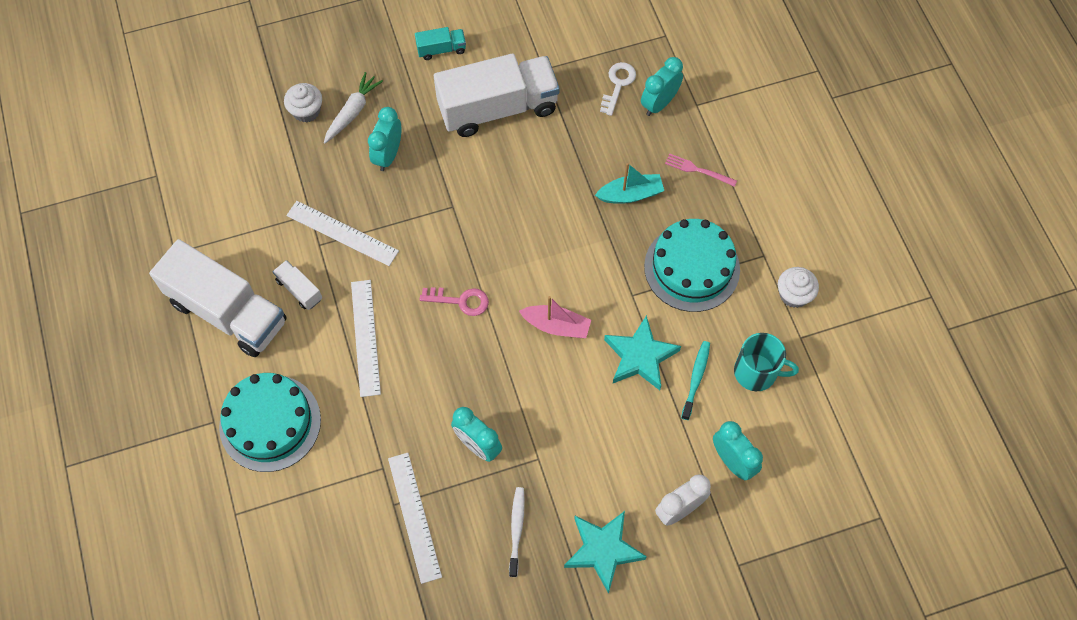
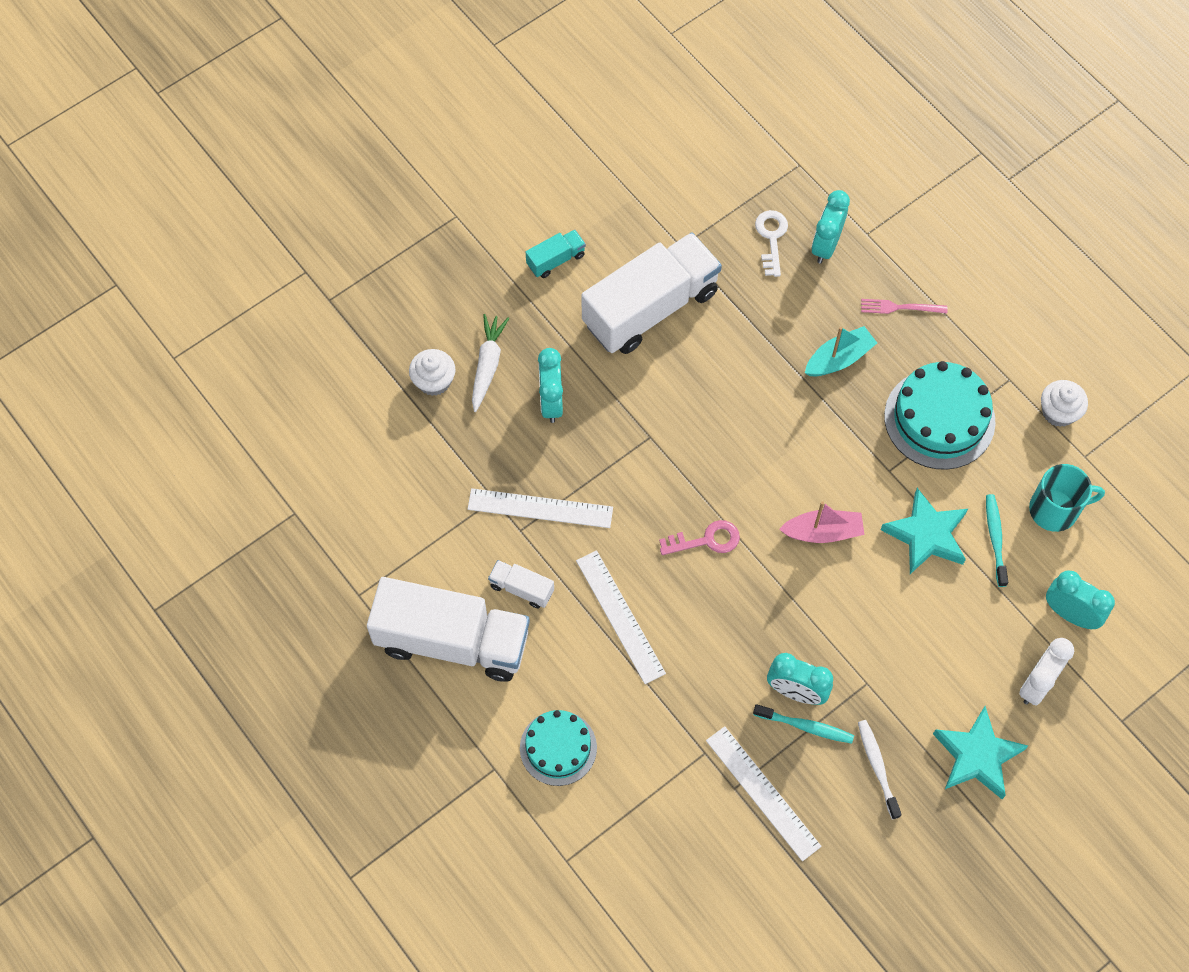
camera: 20 degrees left, 0 degrees up
turquoise cake [219,373,321,472] -> turquoise cake [520,710,597,786], size x0.65
none -> turquoise toothbrush [753,704,854,744]

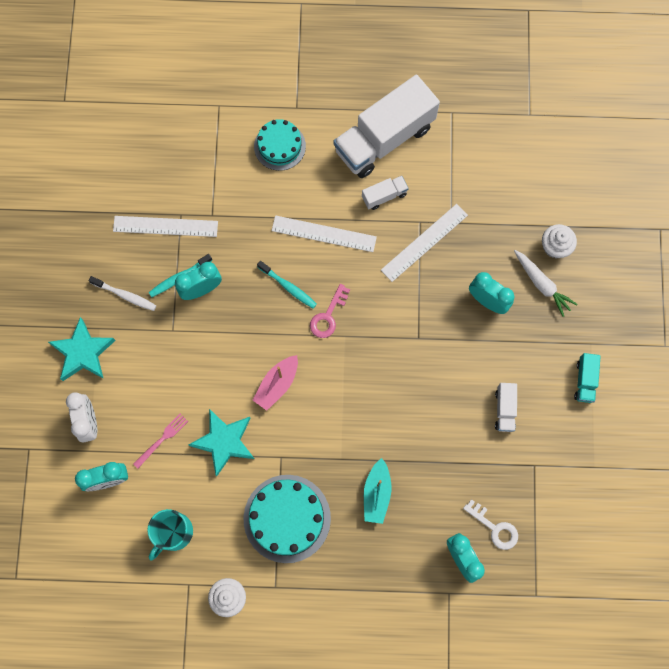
camera: 130 degrees right, 10 degrees up
white truck [581,232,722,354] -> white truck [495,383,517,432], size x0.43
pink fork [861,299,948,314] -> pink fork moved to [133,414,188,469]
turquoise toothbrush [986,494,1008,587] -> turquoise toothbrush moved to [257,261,317,309]

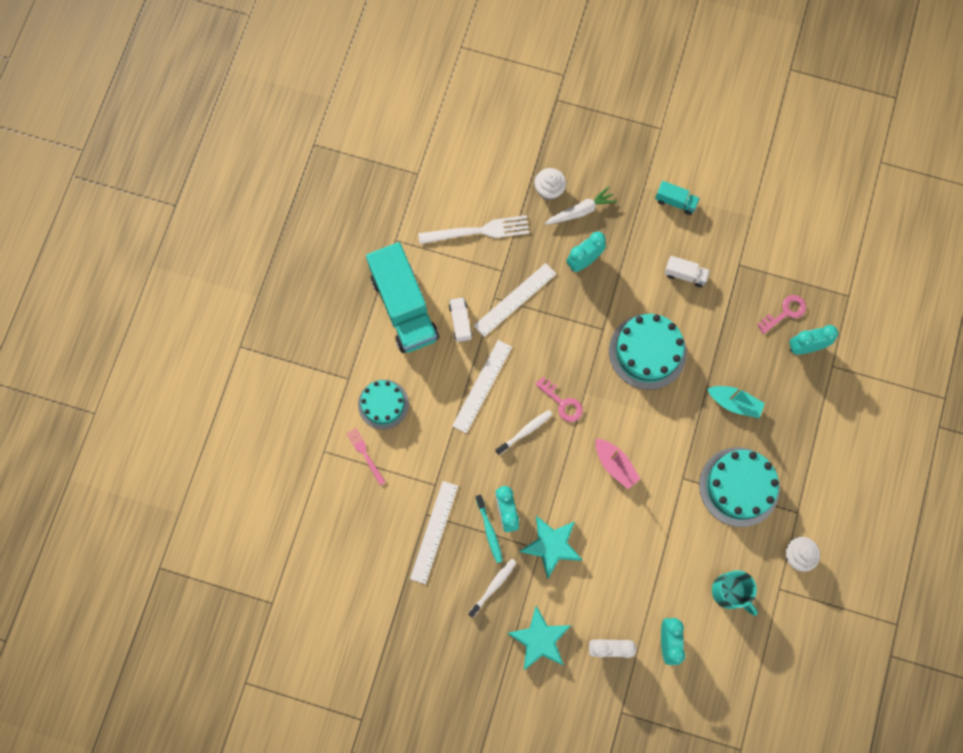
camera: 75 degrees left, 0 degrees up
pink fork [133,414,188,469] -> pink fork moved to [346,428,385,485]
turquoise star [189,409,254,476] -> turquoise star moved to [519,516,582,579]
turquoise toothbrush [257,261,317,309] -> white toothbrush [495,410,553,455]
white truck [334,75,440,178] -> turquoise truck [366,242,439,353]
white ruler [381,204,468,282] -> white ruler turned 75 degrees clockwise [474,263,556,337]
white key [463,499,518,550] -> pink key [757,295,806,334]
none -> white fork [418,215,529,244]
none -> turquoise cake [609,314,687,390]

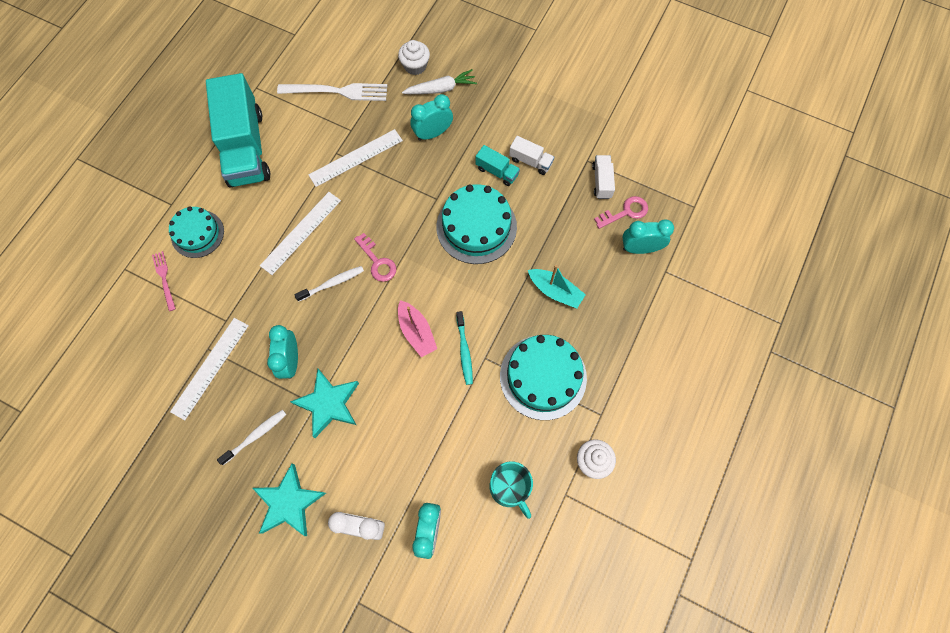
camera: 10 degrees right, 5 degrees down
white truck [449,297,472,342] -> white truck moved to [592,155,615,199]
turquoise toothbrush [476,494,503,563] -> turquoise toothbrush moved to [456,311,473,385]
turquoise truck [655,181,700,215] -> turquoise truck moved to [476,145,520,186]

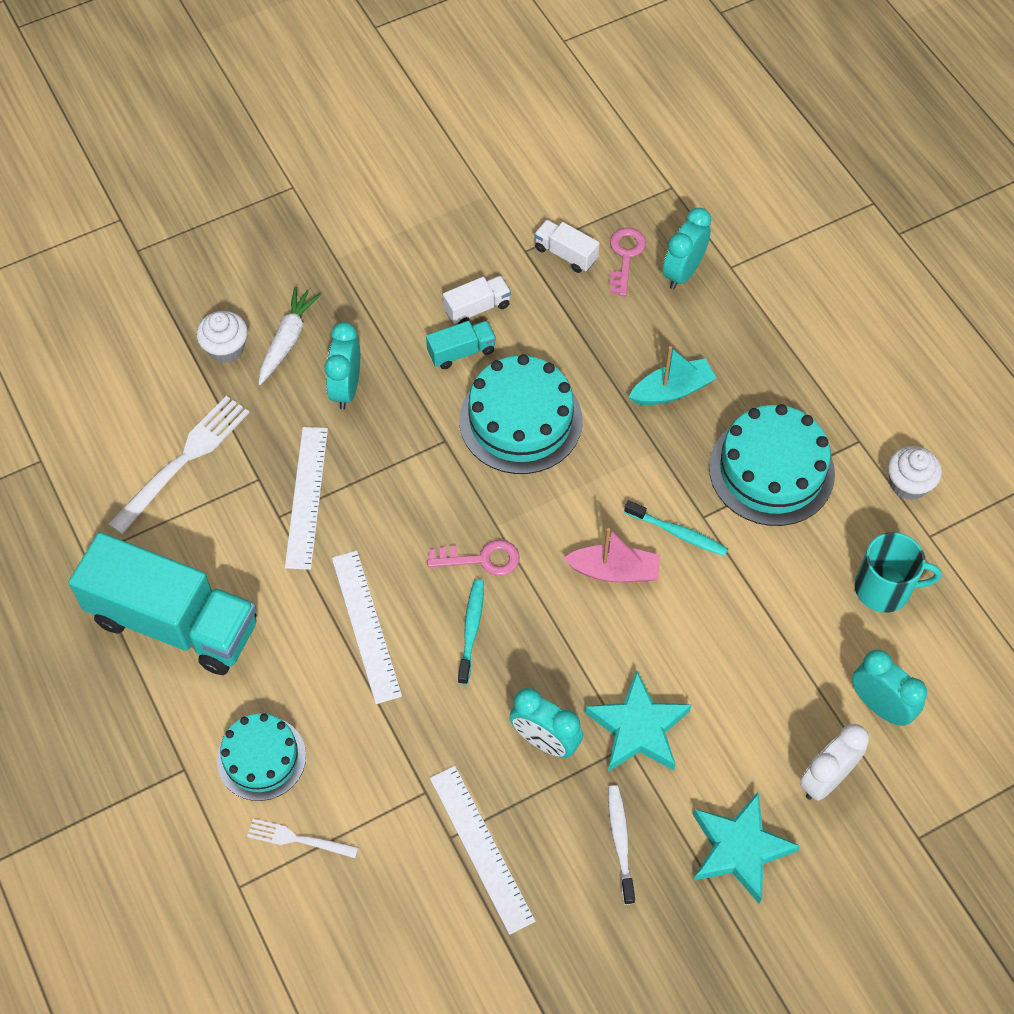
camera: 55 degrees left, 10 degrees down
pink fork [152,251,176,311] -> white fork [247,819,358,858]
white toothbrush [294,266,364,302] -> turquoise toothbrush [458,579,484,685]

